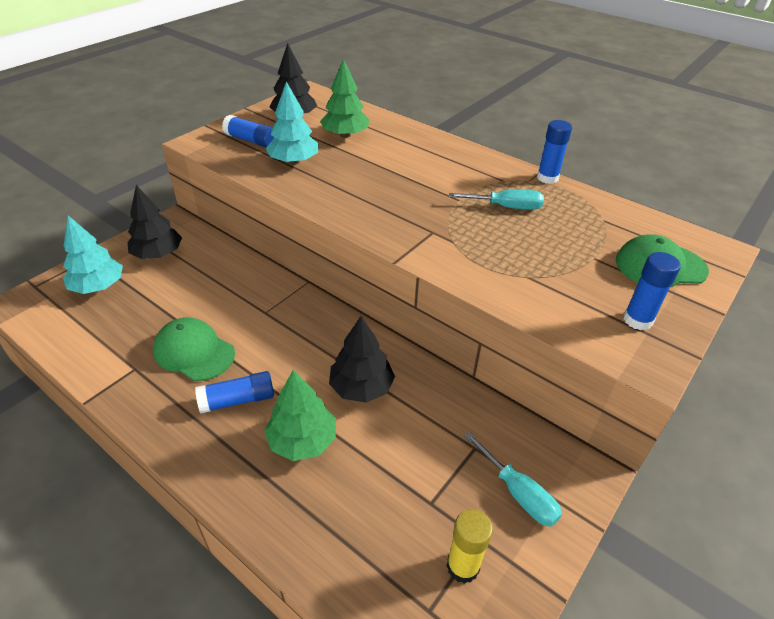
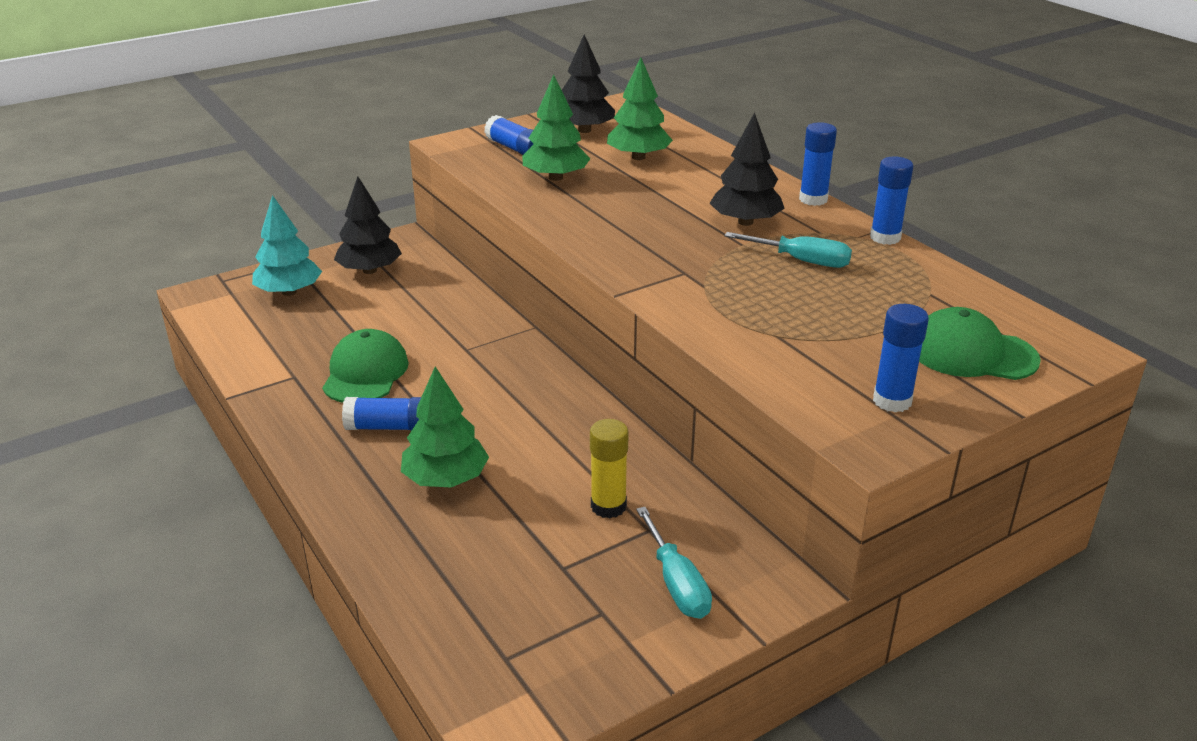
camera: 20 degrees right, 10 degrees down
green cap [153,317,235,381] -> green cap turned 45 degrees clockwise [322,329,409,403]
turquoise tree [266,82,319,165] -> green tree [522,75,590,181]
black tree [329,316,395,403] -> black tree moved to [709,112,785,226]
yellow glue stick [447,509,493,584] -> yellow glue stick moved to [590,419,629,519]
none -> blue glue stick [799,122,837,206]

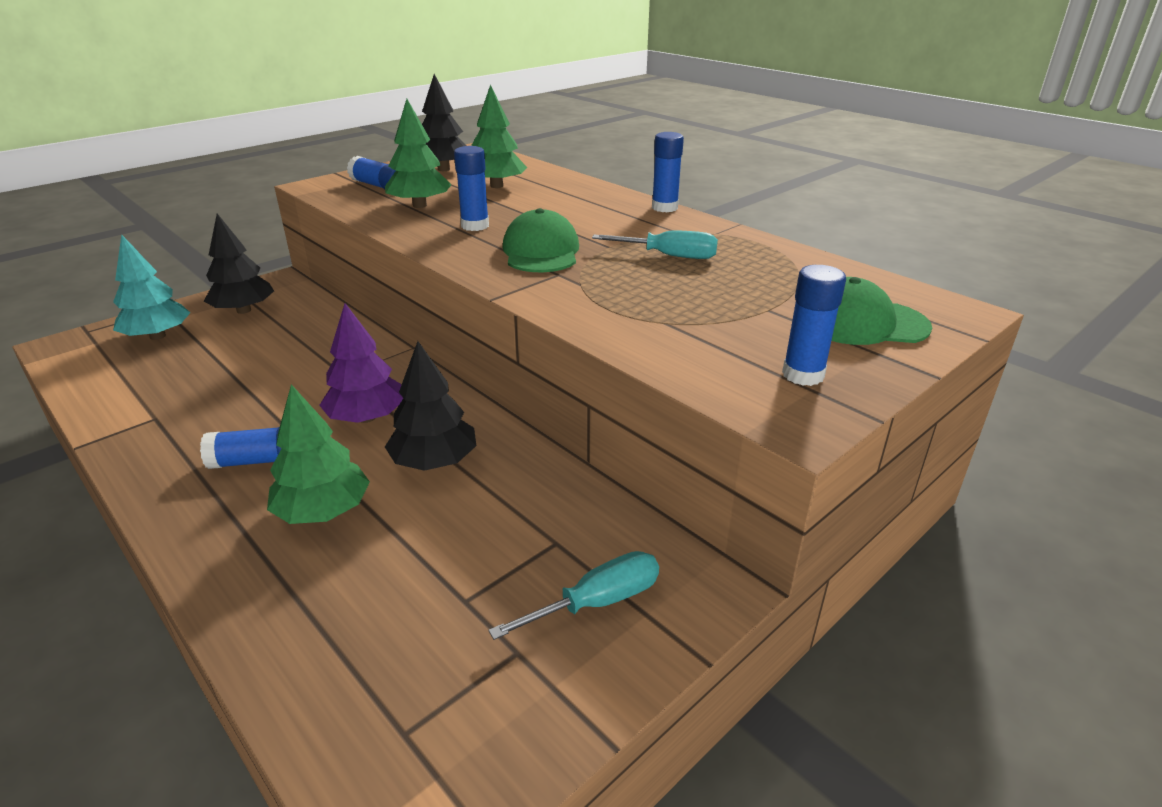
camera: 10 degrees left, 0 degrees up
green cap [322,329,409,403] -> green cap moved to [503,208,579,273]
yellow glue stick [590,419,629,519] -> none
turquoise screwdriver [636,507,712,619] -> turquoise screwdriver turned 90 degrees counterclockwise [488,551,659,640]
black tree [709,112,785,226] -> black tree moved to [385,341,476,471]
blue glue stick [870,157,913,245] -> blue glue stick moved to [454,146,489,231]
none -> purple tree [319,303,403,423]

